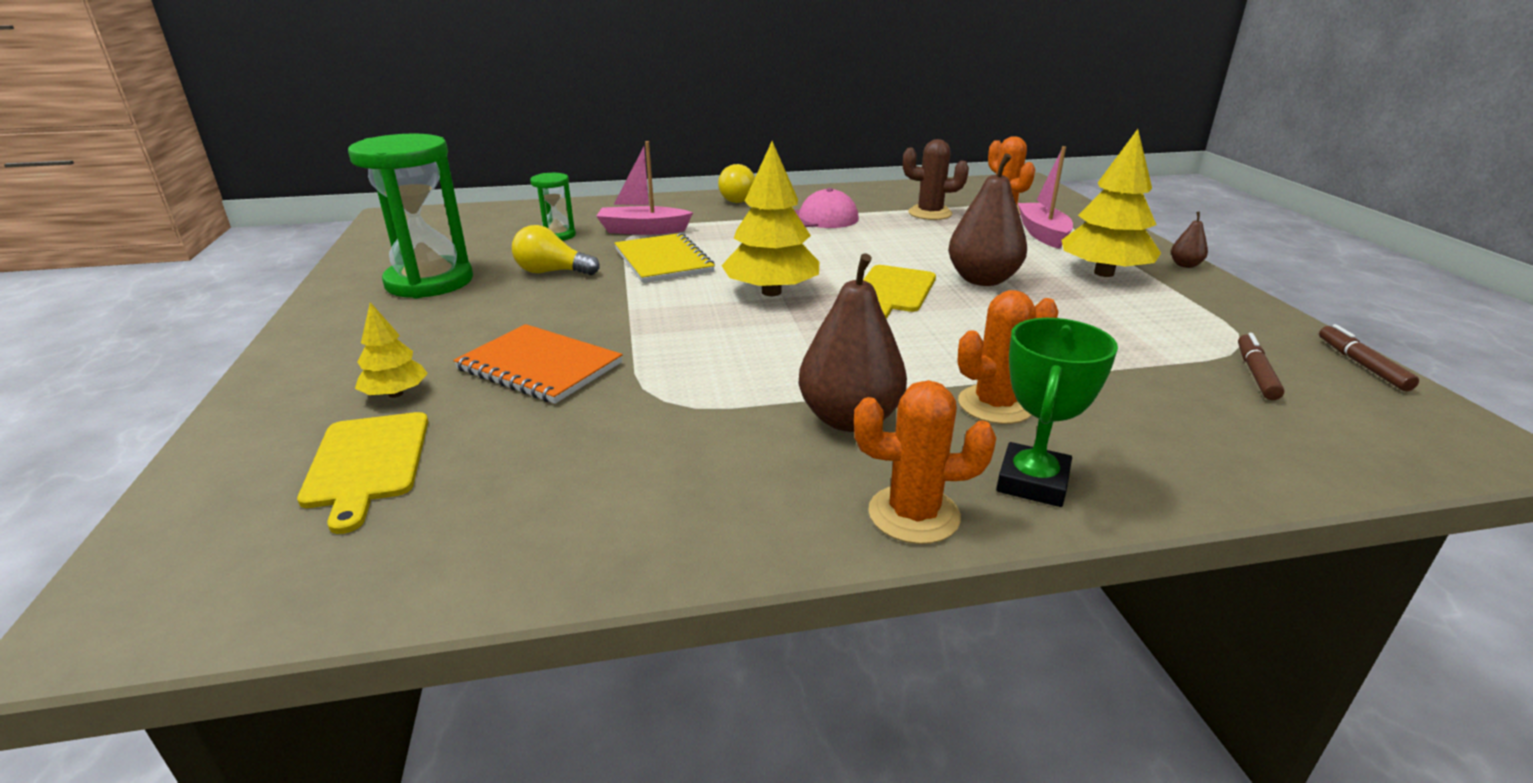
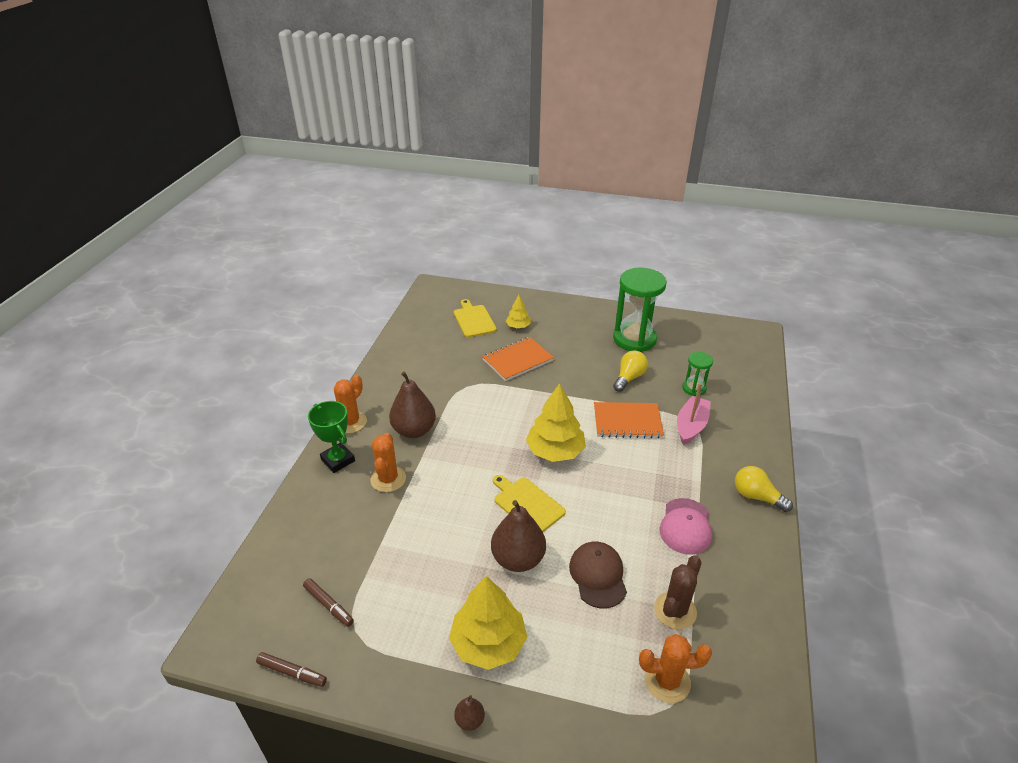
camera: 115 degrees right, 10 degrees up
yellow cutting board [297,412,428,534] -> yellow cutting board turned 60 degrees clockwise [454,299,497,337]
yellow notebook [614,233,715,283] -> orange notebook [594,402,664,438]
pink boat [1018,146,1073,249] -> none
none -> brown cap [569,542,627,608]

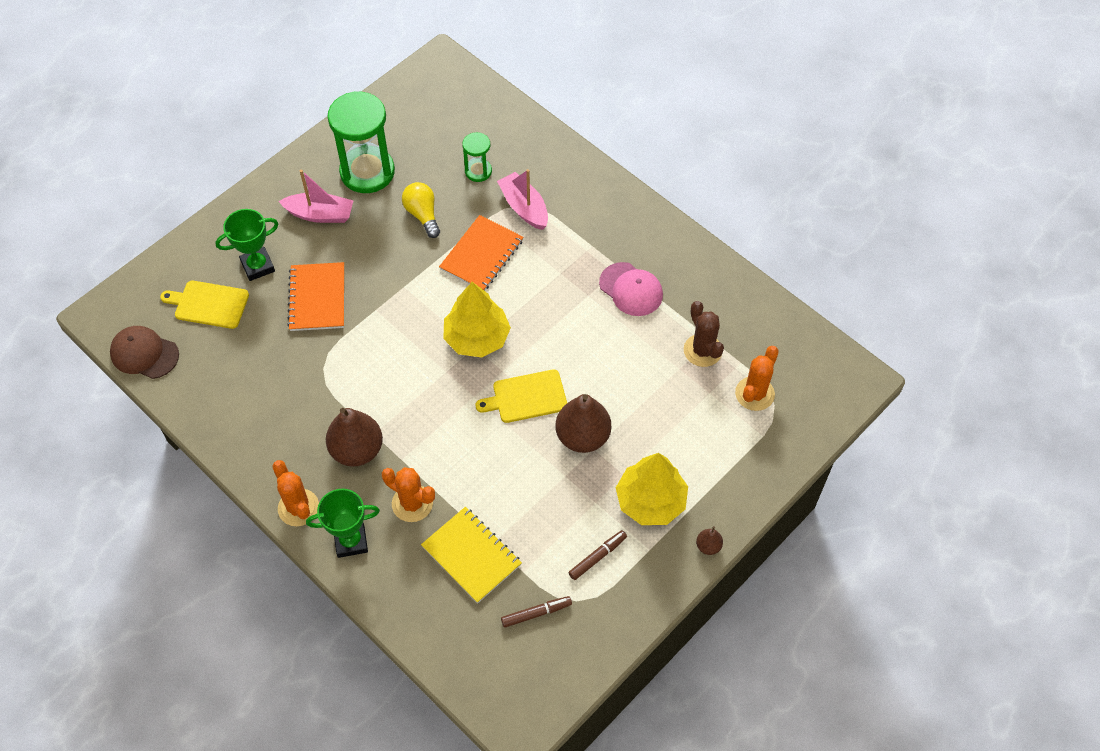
camera: 60 degrees left, 20 degrees up
brown marker [256,652,327,687] -> brown marker moved to [568,530,627,580]
yellow tree [506,295,531,328] -> green trophy [215,209,278,281]
brown cap [569,542,627,608] -> brown cap moved to [110,326,179,379]
yellow light bulb [735,466,793,512] -> none
none -> pink boat [278,170,354,223]
none -> yellow notebook [421,507,522,603]

